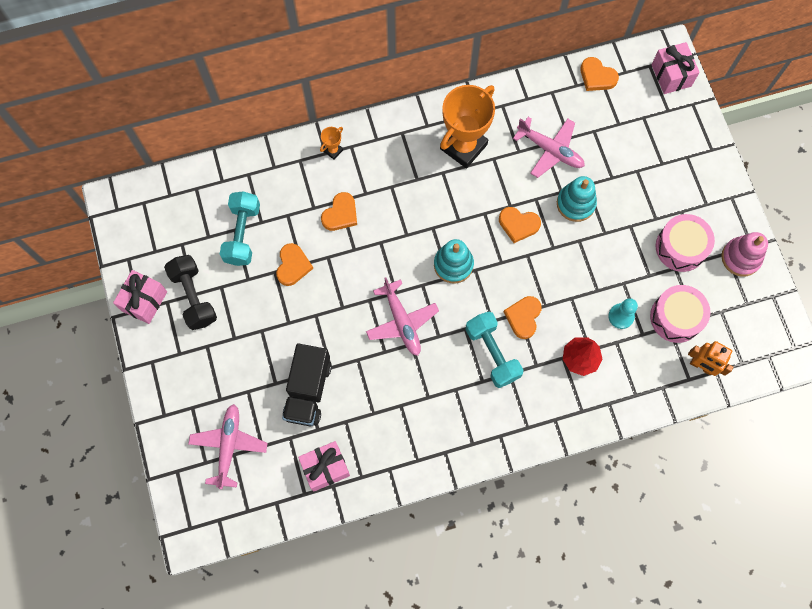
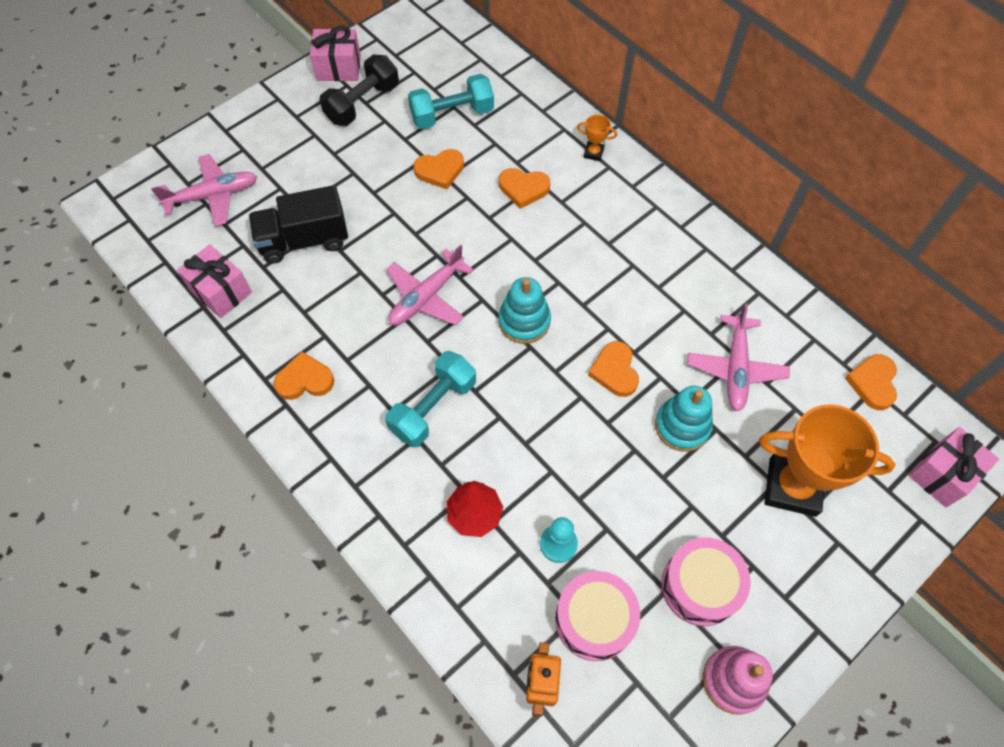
camera: 65 degrees right, 10 degrees down
orange trophy [440,85,495,168] -> orange trophy moved to [759,404,895,517]
orange heart [504,296,542,339] -> orange heart moved to [274,352,334,400]

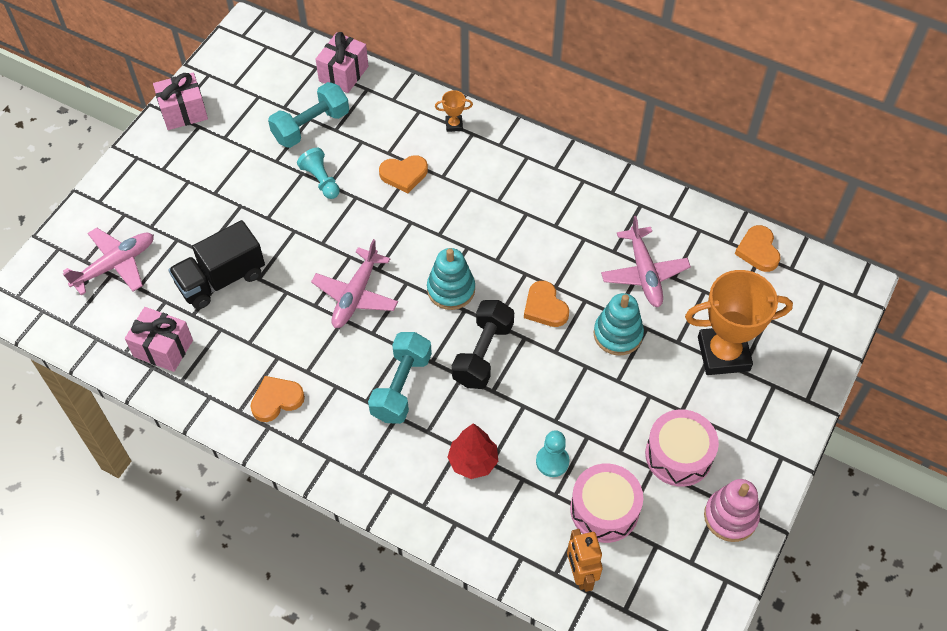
camera: 20 degrees left, 5 degrees down
black dumbbell [319,55,399,126] -> black dumbbell moved to [452,300,514,389]
orange heart [413,149,464,189] -> turquoise pawn [297,148,340,199]
pink gift [908,427,999,508] -> pink gift moved to [315,32,368,93]

